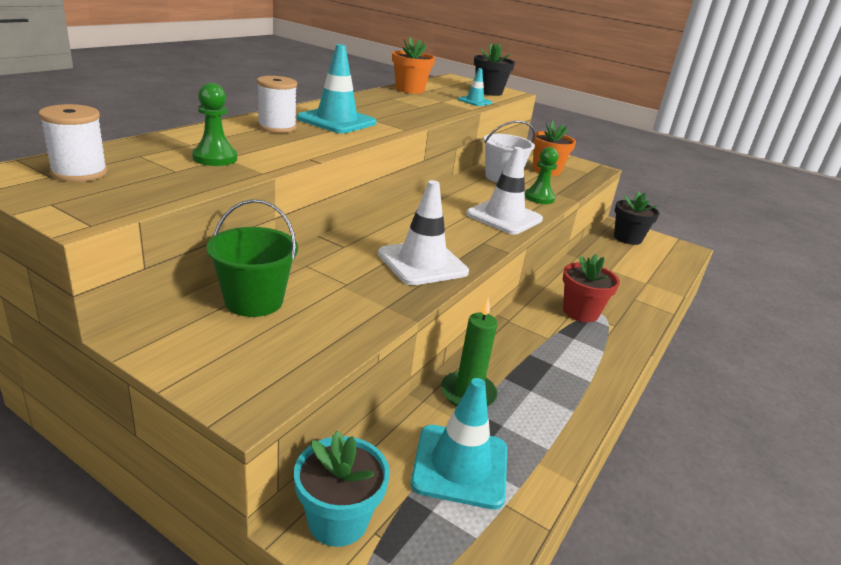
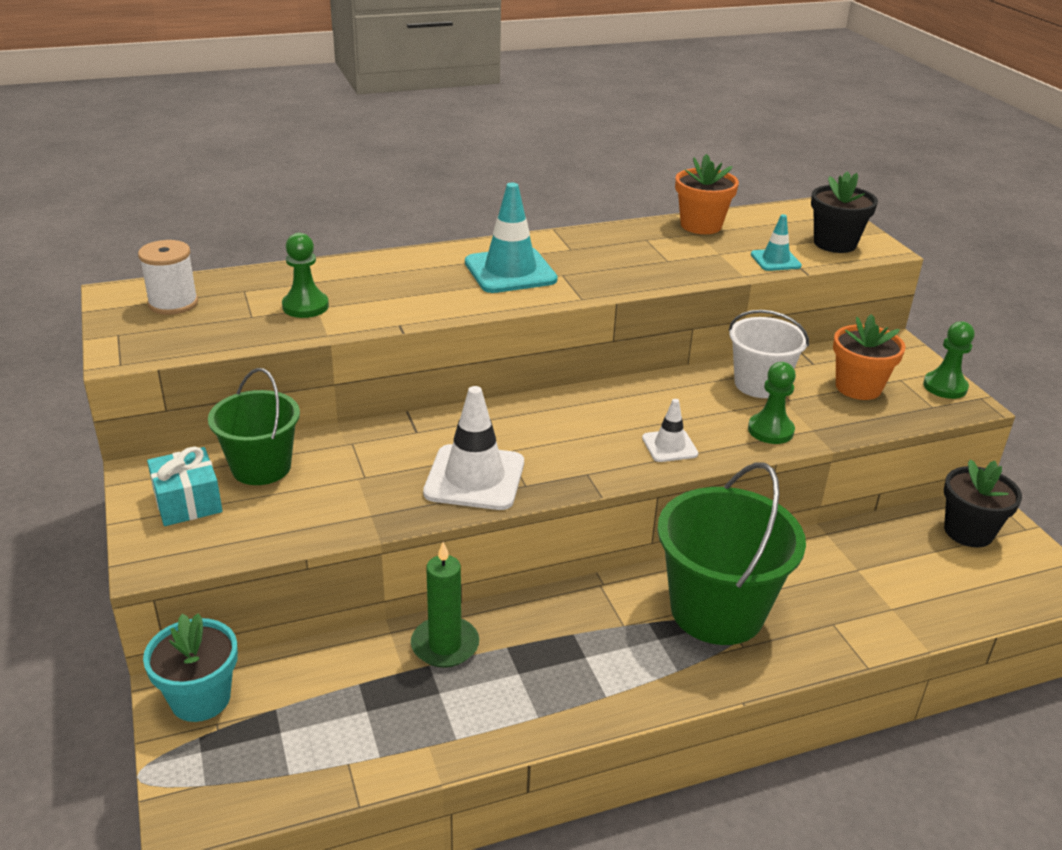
camera: 40 degrees right, 5 degrees up
white spool [257,76,297,133] -> none
turquoise traffic cone [411,378,507,509] -> none
white traffic cone [466,147,543,234] -> white traffic cone [642,399,698,462], size x0.55
red flower pot [563,254,620,322] -> green bucket [657,462,806,645]
none -> turquoise gift [147,446,222,526]
none -> green pawn [923,321,975,399]

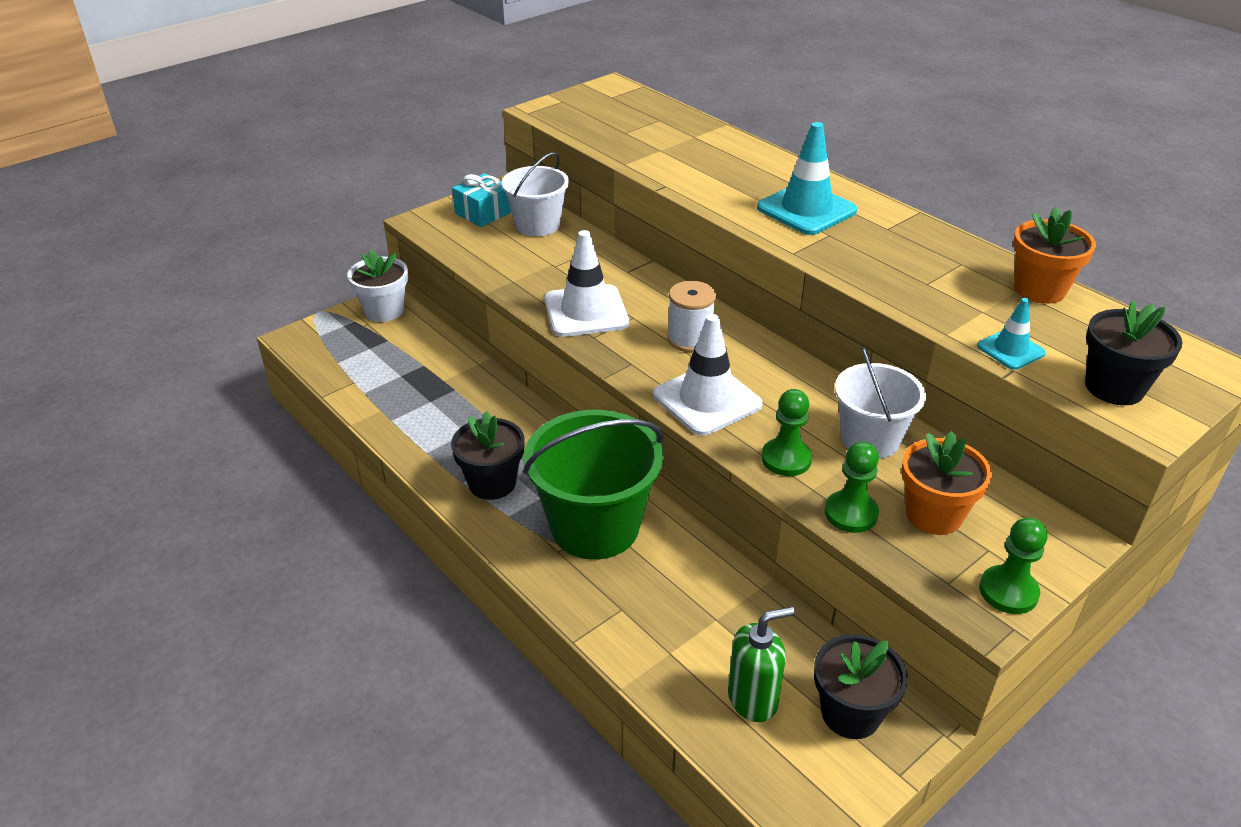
camera: 70 degrees right, 5 degrees up
white spool [138,240,198,315] -> white spool moved to [667,281,716,352]
turquoise flower pot [143,613,238,722] -> white flower pot [347,249,408,322]
green bucket [208,368,300,485] -> white bucket [502,152,569,237]
green pawn [282,233,329,318] -> green pawn moved to [825,442,879,533]
green candle [411,542,479,667] -> none
white traffic cone [642,399,698,462] -> white traffic cone [653,314,763,436], size x1.82
none -> black flower pot [451,411,525,500]
none -> green soap dispenser [728,607,795,722]

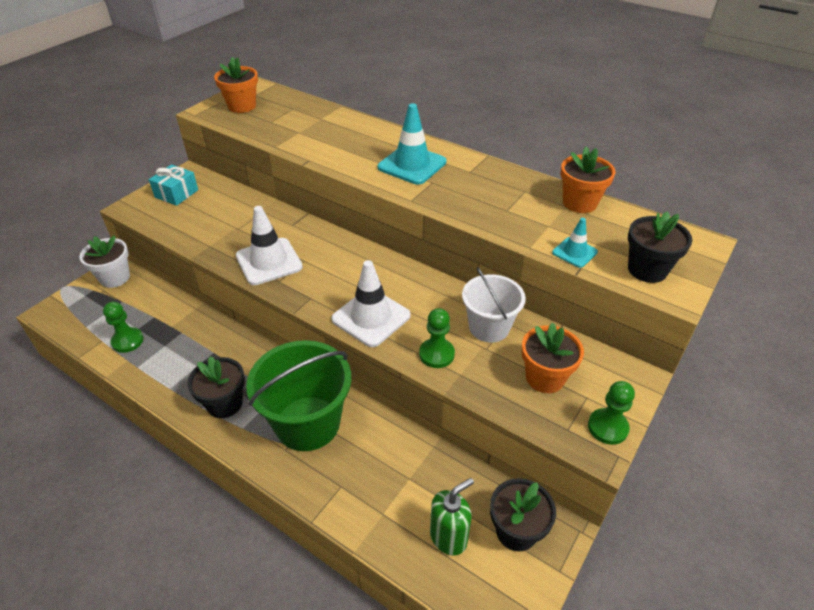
camera: 15 degrees left, 5 degrees up
white bucket [502,152,569,237] -> none
white spool [667,281,716,352] -> none
green pawn [825,442,879,533] -> green pawn moved to [103,302,144,353]
none -> orange flower pot [214,57,258,113]

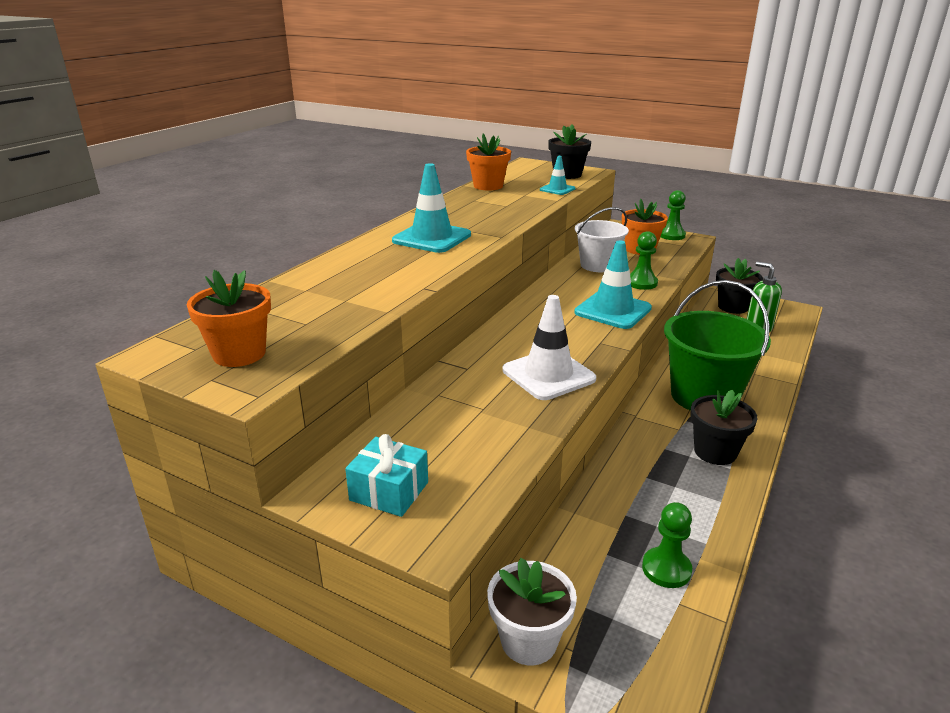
camera: 95 degrees left, 15 degrees down
white traffic cone [331,260,411,347] -> turquoise traffic cone [574,241,652,329]

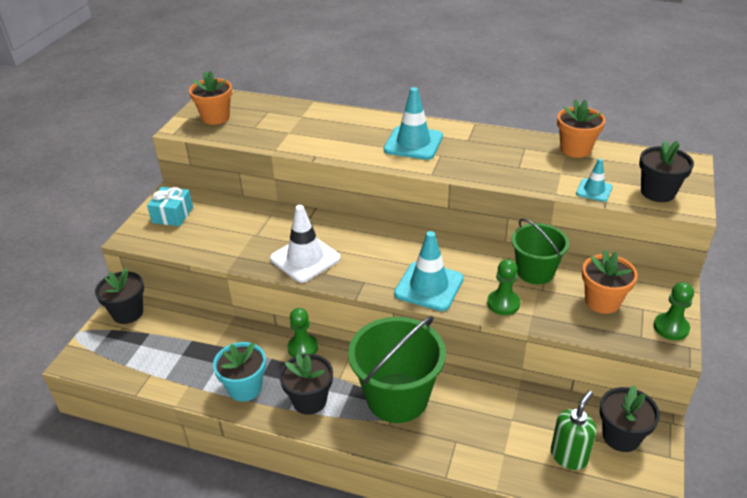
camera: 80 degrees right, 10 degrees up
white flower pot [487,558,577,665] -> black flower pot [95,268,144,324]
white bucket [575,207,629,272] -> green bucket [511,218,569,284]
green pawn [642,502,692,588] -> green pawn moved to [287,308,318,357]
none -> turquoise flower pot [213,342,266,402]

